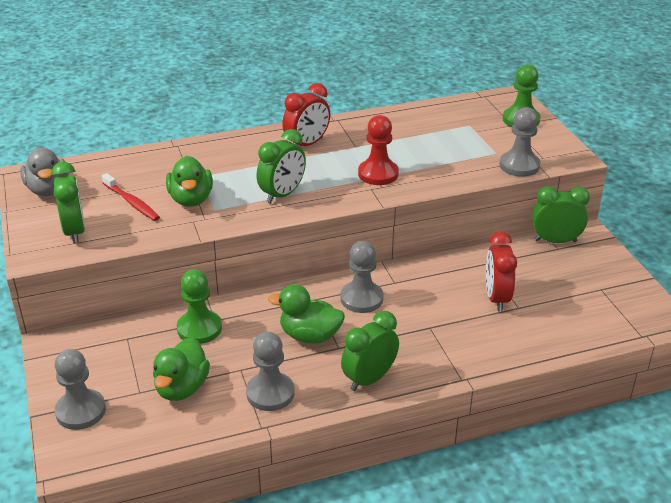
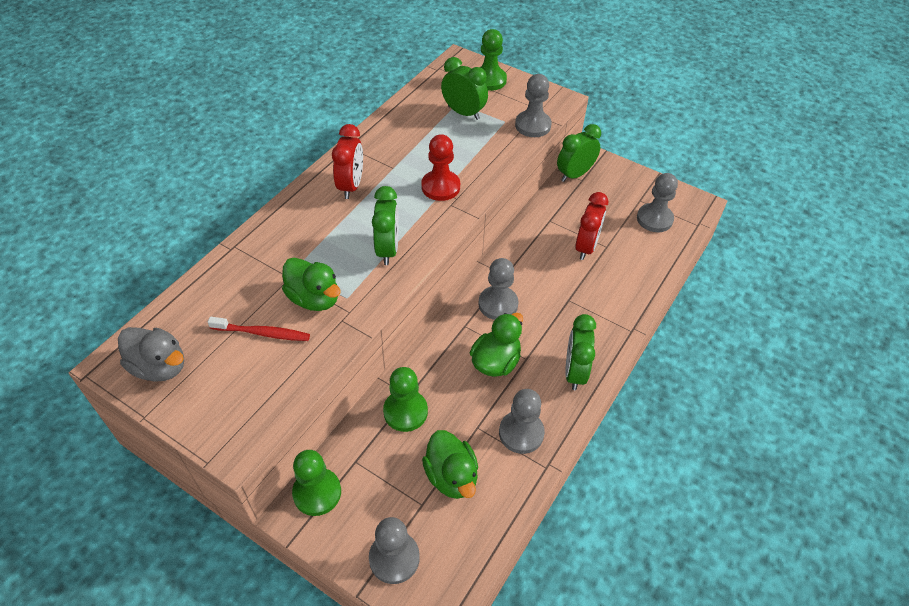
camera: 40 degrees left, 15 degrees up
green clock [52,162,85,244] -> green clock moved to [441,57,488,120]
green duck [268,284,345,344] -> green duck turned 150 degrees clockwise [470,313,523,377]
red clock [486,231,517,312] -> red clock turned 120 degrees counterclockwise [575,192,608,260]
none -> green pawn [292,450,341,516]
none -> grey pawn [637,173,678,232]

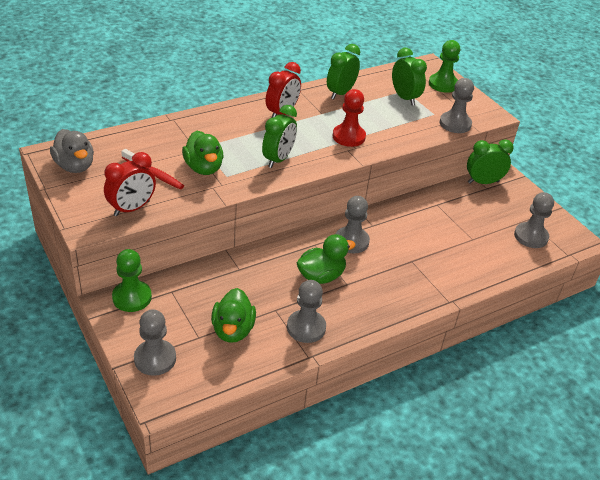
camera: 25 degrees right, 10 degrees down
green pawn [383,367,428,432] -> none
green clock [565,314,596,390] -> green clock moved to [327,44,360,99]
red clock [575,192,608,260] -> red clock moved to [104,152,156,216]

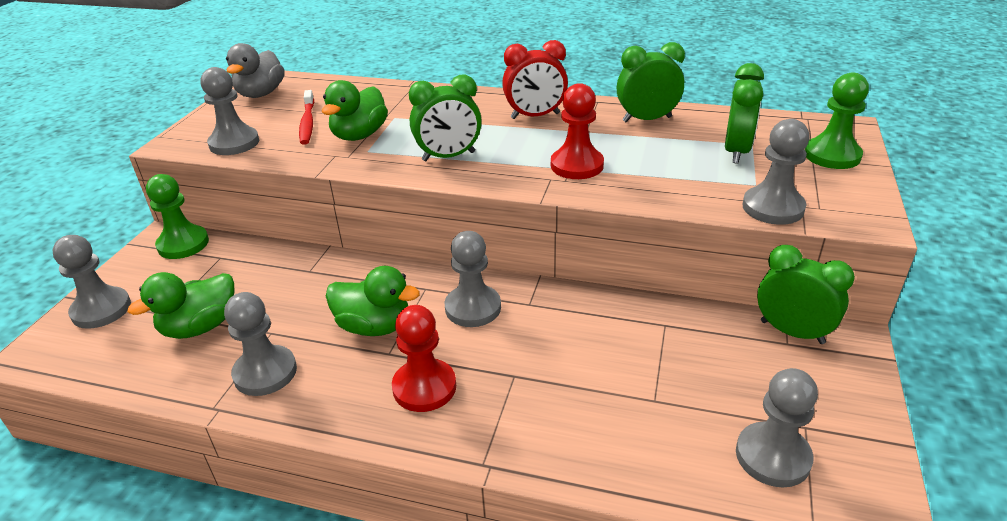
camera: 50 degrees right, 5 degrees down
red clock [104,152,156,216] -> grey pawn [201,67,259,155]
none -> red pawn [392,305,456,412]

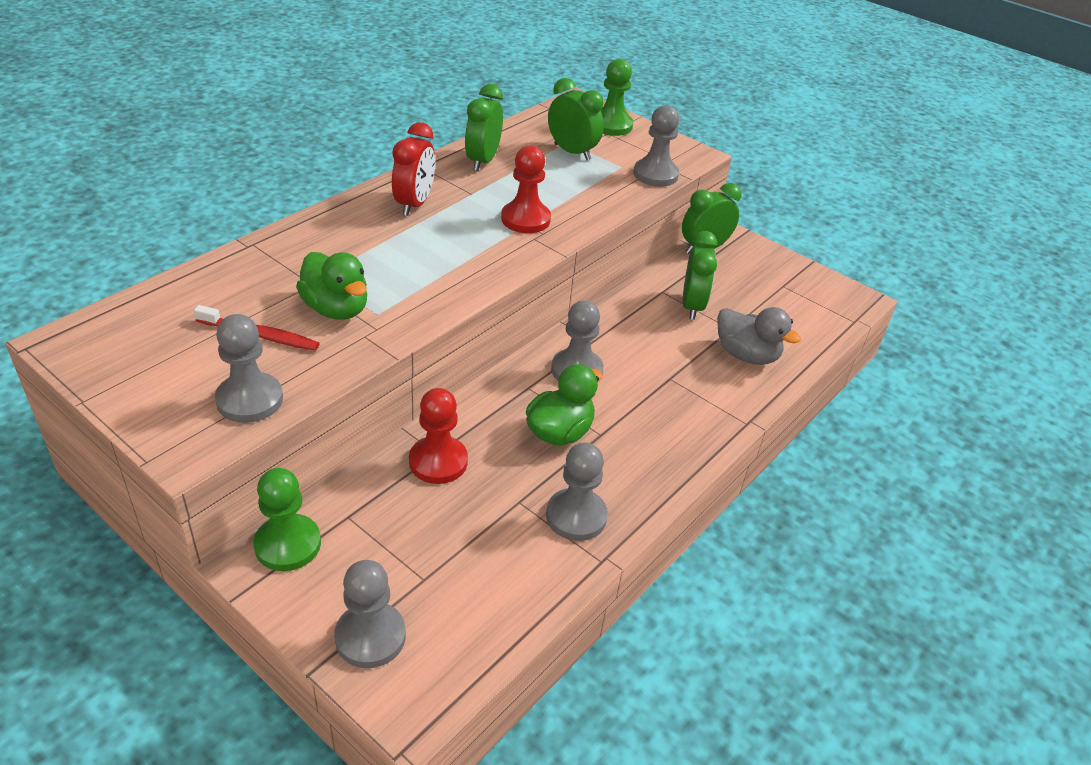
camera: 70 degrees left, 5 degrees up
green duck [128,272,234,339] -> none
grey duck [226,43,284,98] -> grey duck moved to [717,307,801,365]
red pawn [392,305,456,412] -> red pawn moved to [409,388,468,484]
green clock [409,74,482,161] -> green clock moved to [683,231,717,320]
grey pawn [736,368,818,487] -> none

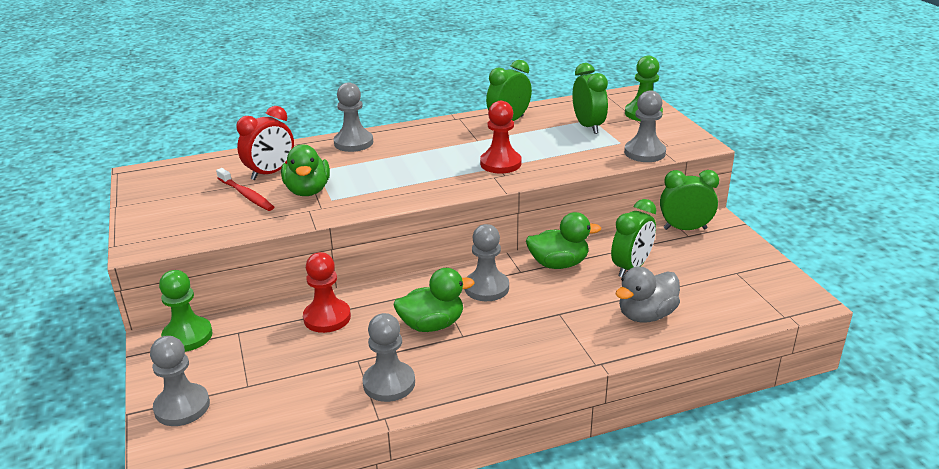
camera: 35 degrees right, 10 degrees down
grey pawn [215,314,283,423] -> grey pawn moved to [334,82,373,152]
red clock [392,122,435,216] -> red clock moved to [236,106,294,180]
grey duck [717,307,801,365] -> grey duck turned 75 degrees clockwise [616,266,680,322]
none -> green duck [526,212,601,269]

